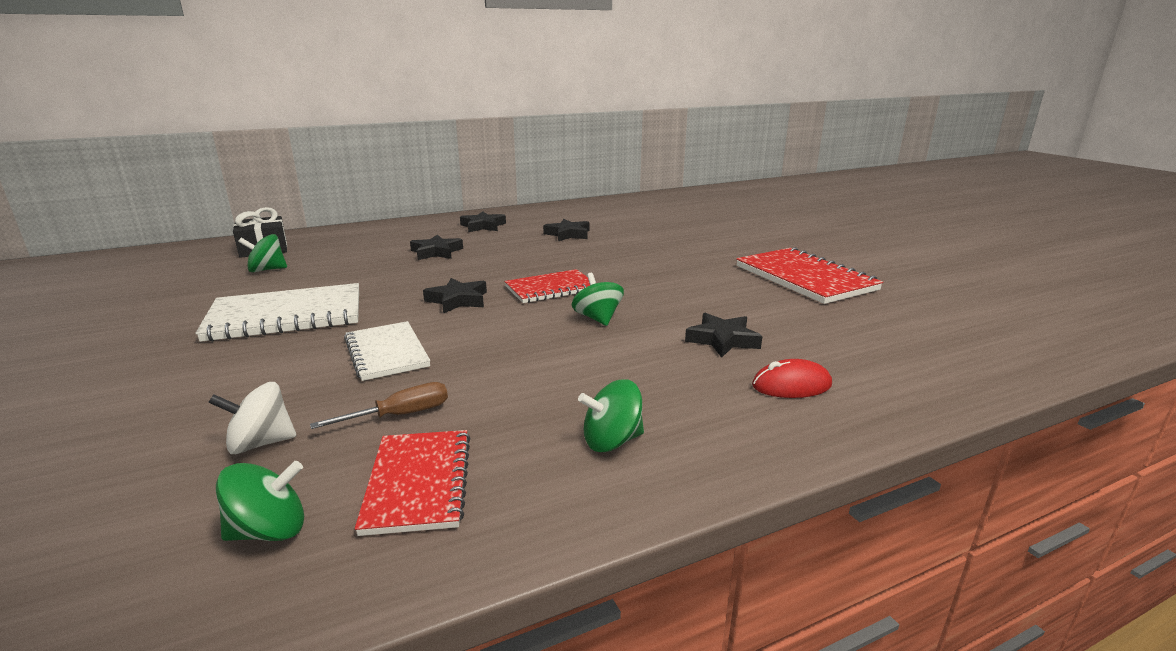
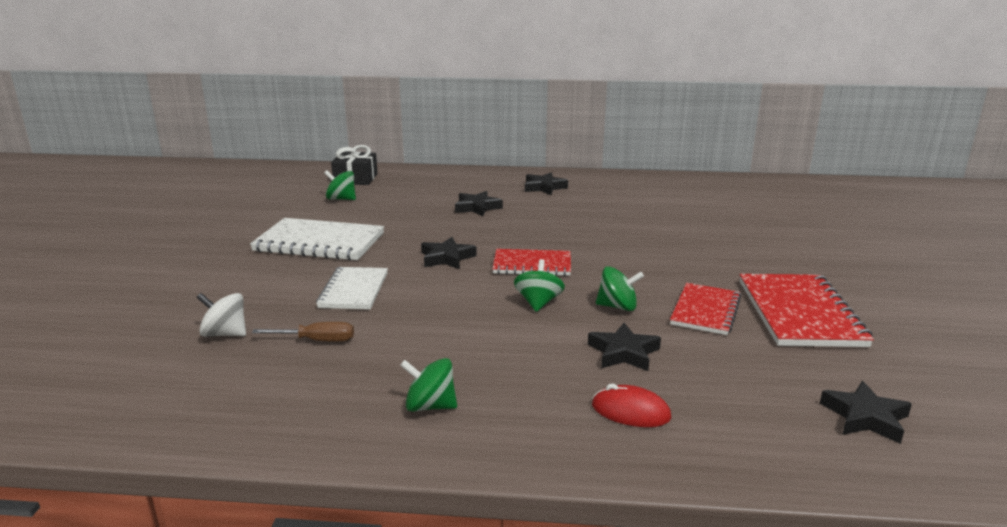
camera: 30 degrees right, 0 degrees up
green spinning top [216,461,304,541] -> green spinning top moved to [596,266,644,311]
red notebook [355,430,471,536] -> red notebook moved to [670,283,741,335]
black star [543,219,589,241] -> black star moved to [820,381,912,444]

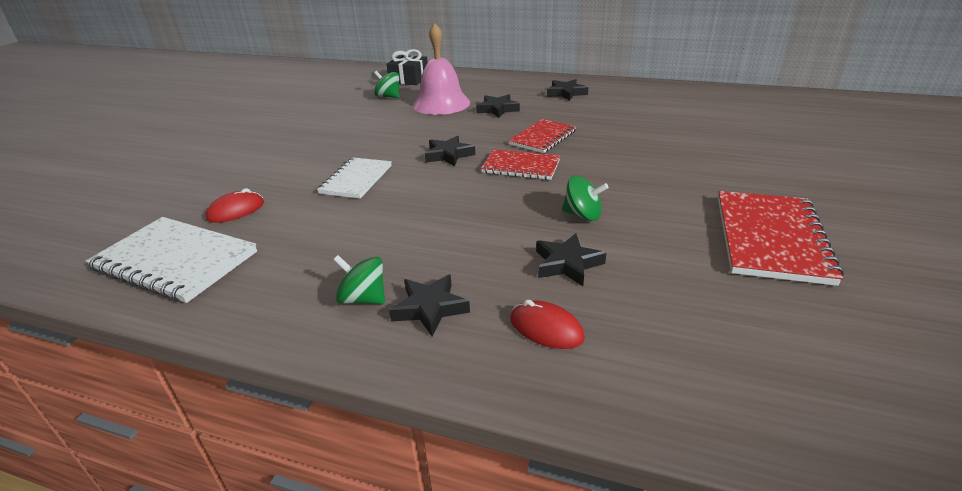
camera: 15 degrees right, 10 degrees up
white spinning top [197,293,246,337] -> red mouse [206,188,264,223]
white notebook [250,218,384,261] -> white notebook moved to [86,217,257,303]
brown screwdriver [252,322,354,342] -> none
green spinning top [514,259,565,312] -> none
red notebook [670,283,741,335] -> red notebook moved to [508,119,576,153]
black star [820,381,912,444] -> black star moved to [389,274,470,337]
none -> pink bell [413,23,470,115]

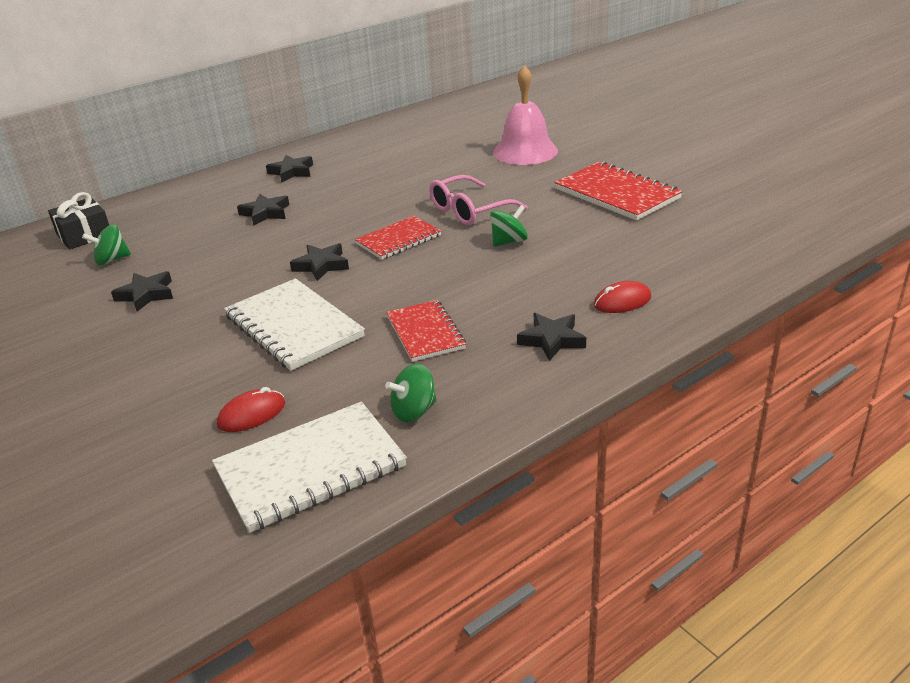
camera: 55 degrees left, 0 degrees up
red mouse [206,188,264,223] -> red mouse turned 60 degrees clockwise [217,387,285,432]
white notebook [317,157,392,199] -> white notebook [224,278,365,371], size x1.56
green spinning top [333,255,385,304] -> green spinning top moved to [385,364,437,422]
pink bell [413,23,470,115] -> pink bell moved to [493,65,558,165]
red notebook [508,119,576,153] -> red notebook moved to [386,300,466,362]
black star [536,233,606,286] -> black star moved to [111,271,173,311]
none -> pink glasses [429,175,528,225]

